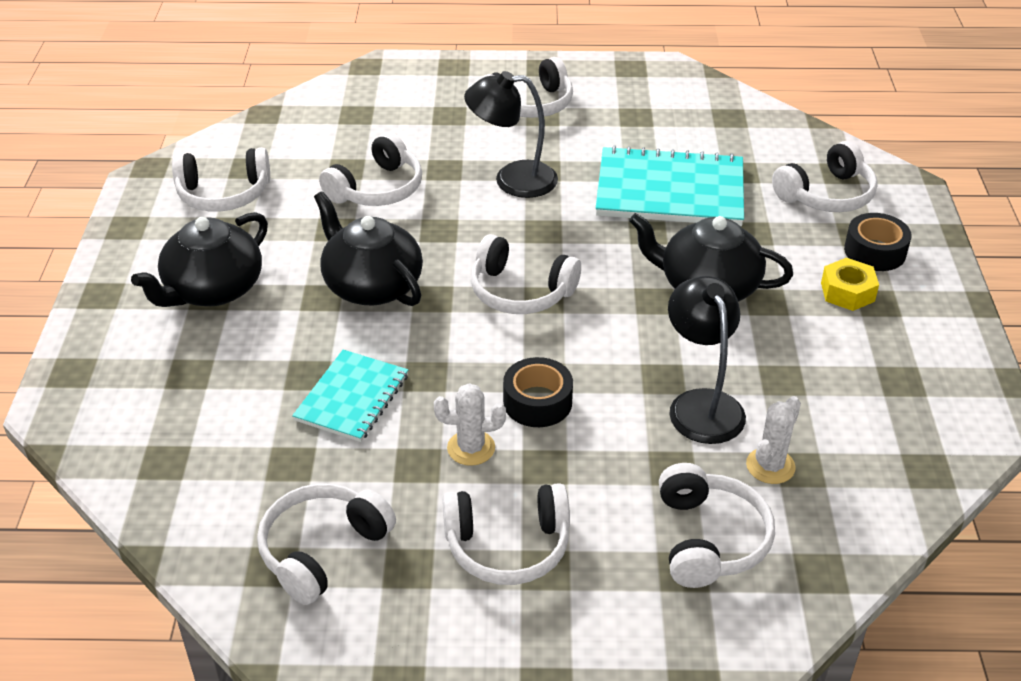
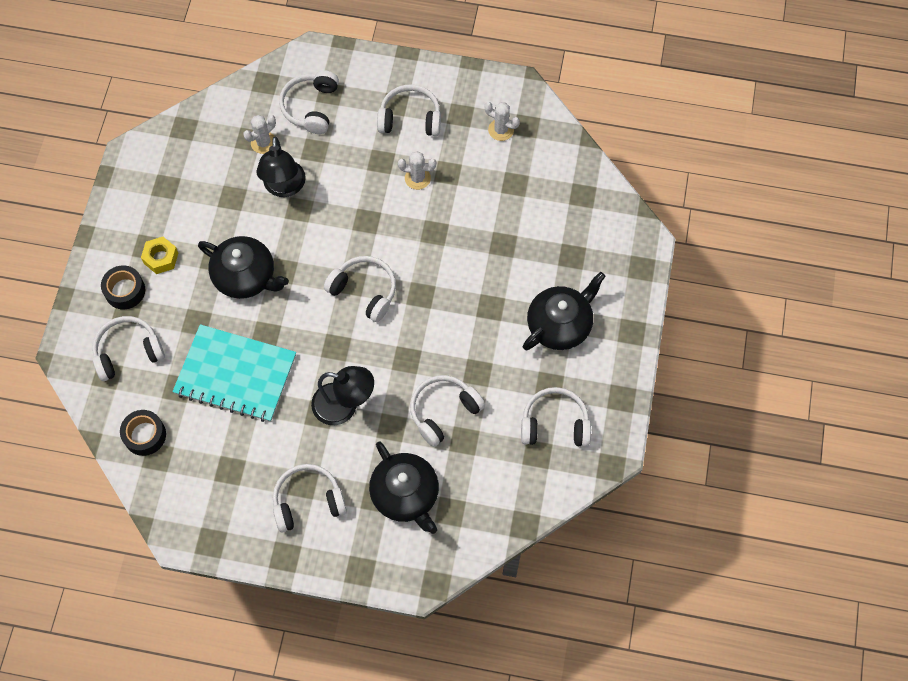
camera: 170 degrees left, 25 degrees up
white headphones [257,484,396,605] -> white cactus [484,102,520,141]
turquoise notebook [292,350,408,442] -> none
black teapot [314,191,423,306] -> black teapot moved to [369,441,439,534]
black tape [503,357,573,427] -> black tape moved to [120,410,166,456]

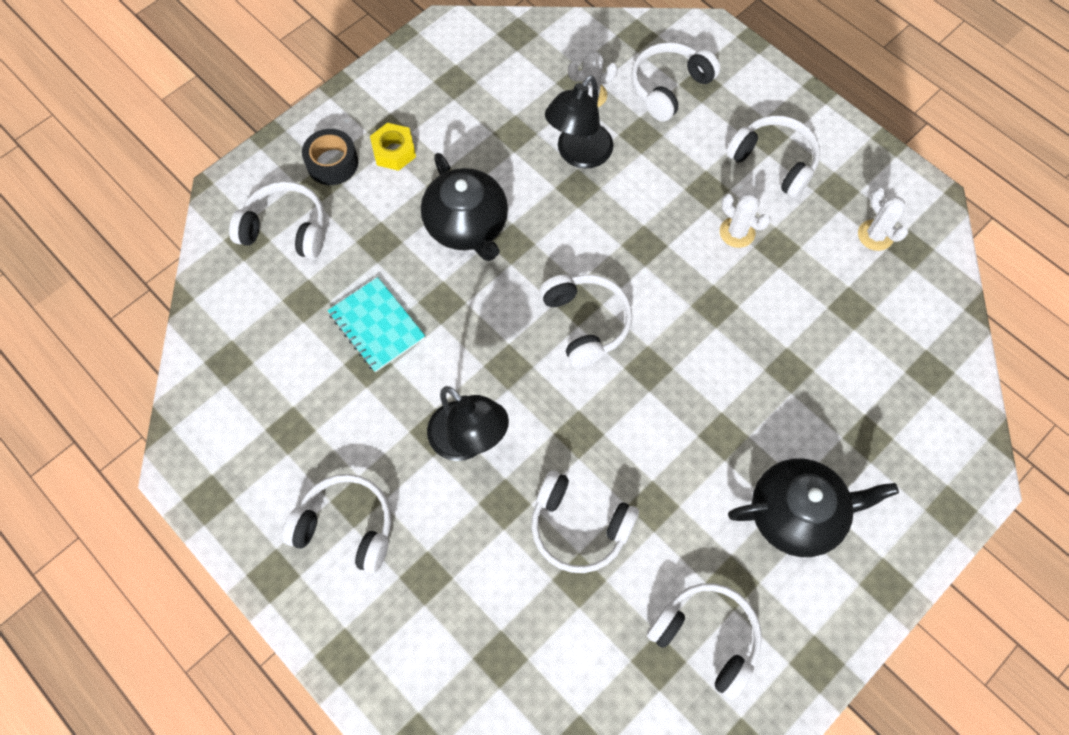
camera: 35 degrees right, 0 degrees up
black tape [120,410,166,456] -> none
turquoise notebook [172,324,296,422] -> turquoise notebook [327,277,425,372], size x0.60
black teapot [369,441,439,534] -> none
white headphones [410,375,485,447] -> white headphones turned 150 degrees counterclockwise [531,470,639,573]

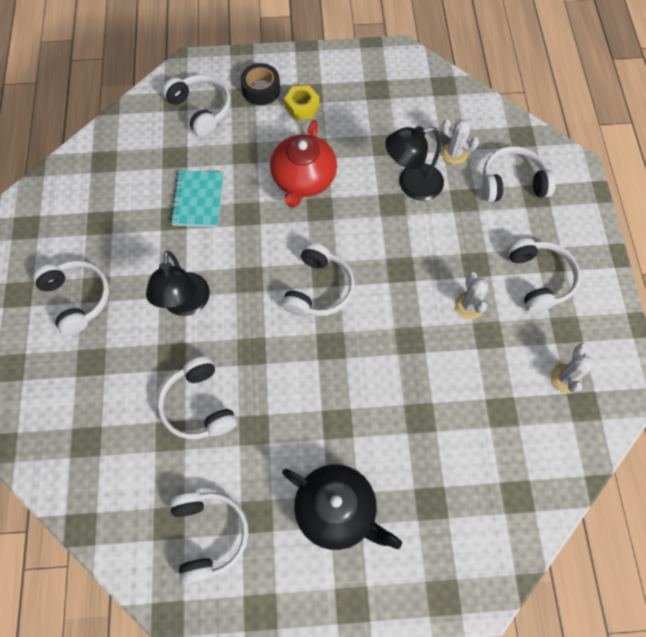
camera: 40 degrees right, 0 degrees up
black teapot [421,153,508,261] -> red teapot [270,120,337,208]

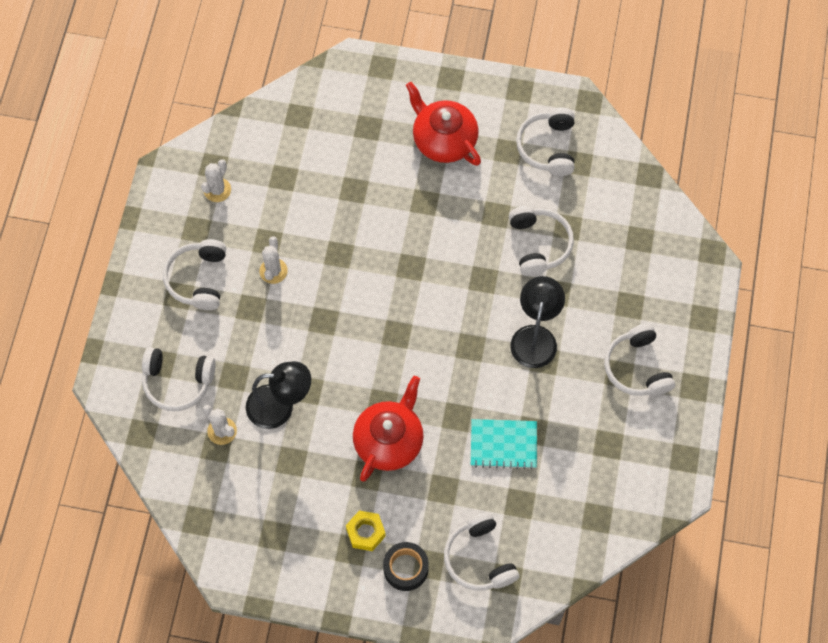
camera: 165 degrees left, 0 degrees up
turquoise notebook [171,170,224,227] -> turquoise notebook turned 75 degrees clockwise [471,419,537,469]
white headphones [282,243,355,316] -> none
black teapot [282,464,402,550] -> red teapot [406,82,481,166]

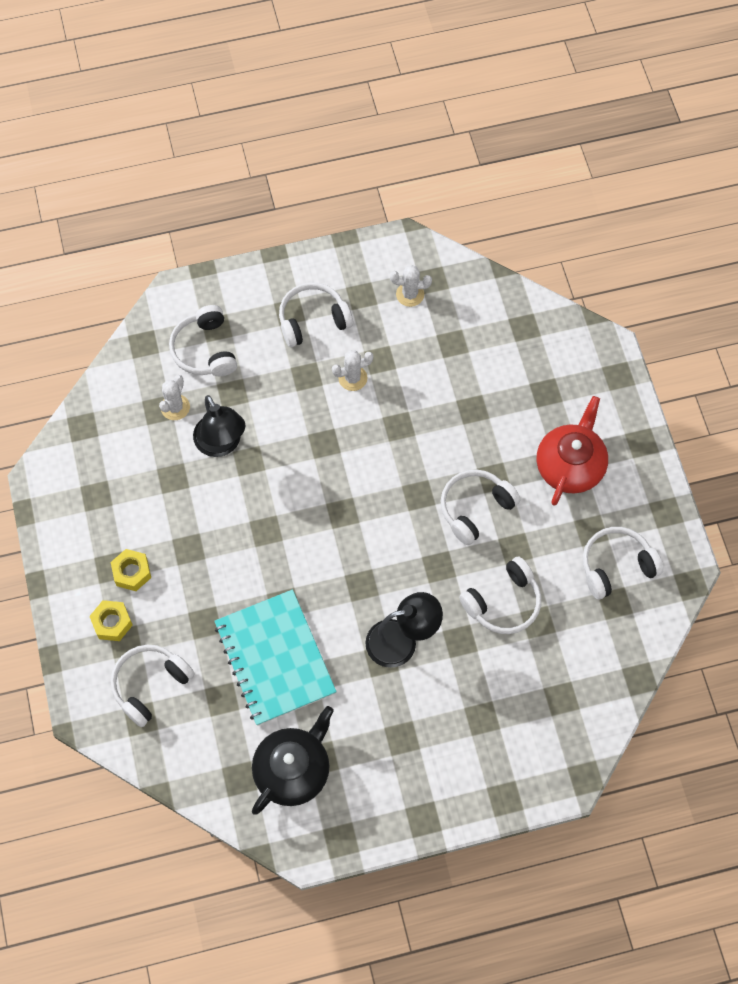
camera: 65 degrees right, 0 degrees up
red teapot [353,376,424,482] -> none
black tape [383,542,429,591] -> yellow nut [89,600,133,641]
turquoise notebook [471,419,537,469] -> turquoise notebook [214,589,337,726], size x1.66
white headphones [604,324,675,396] -> white headphones moved to [441,469,521,545]
none -> black teapot [252,706,334,815]

